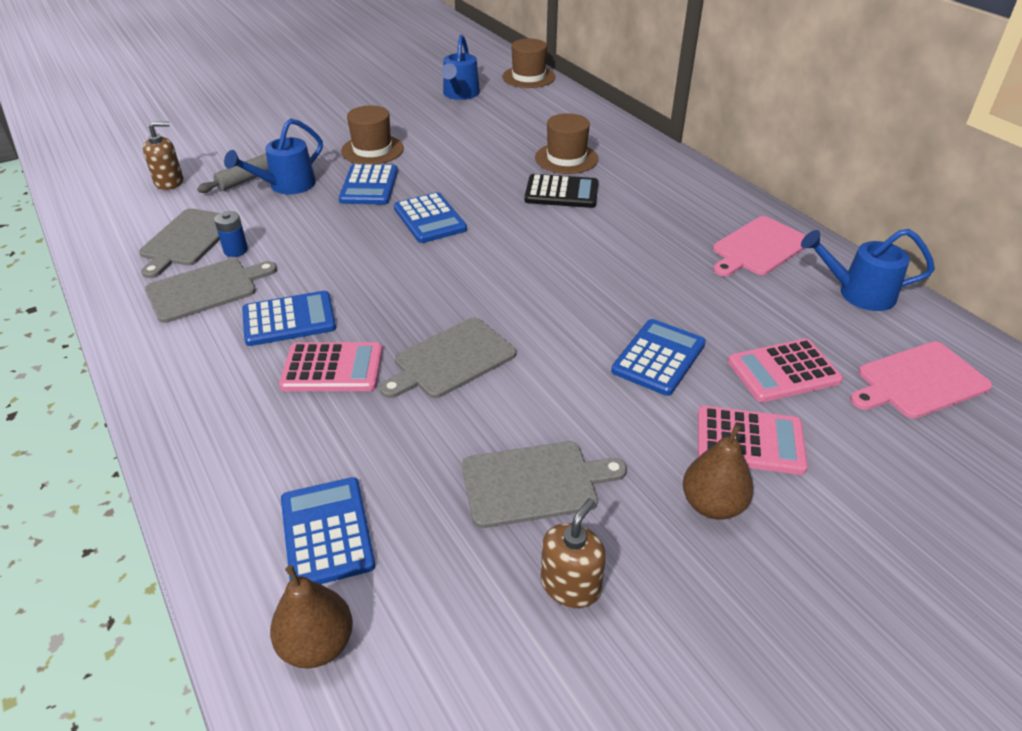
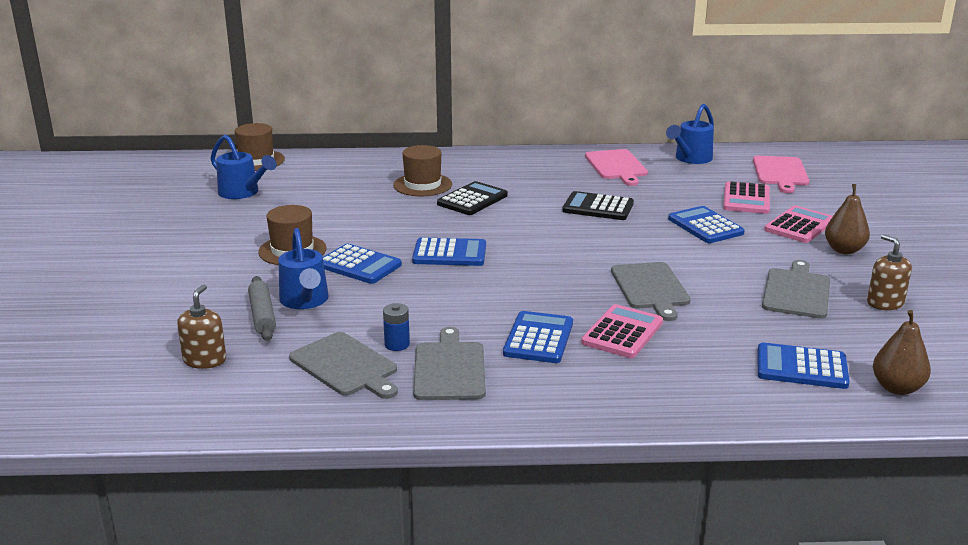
camera: 60 degrees left, 15 degrees down
none -> black calculator [562,191,634,220]

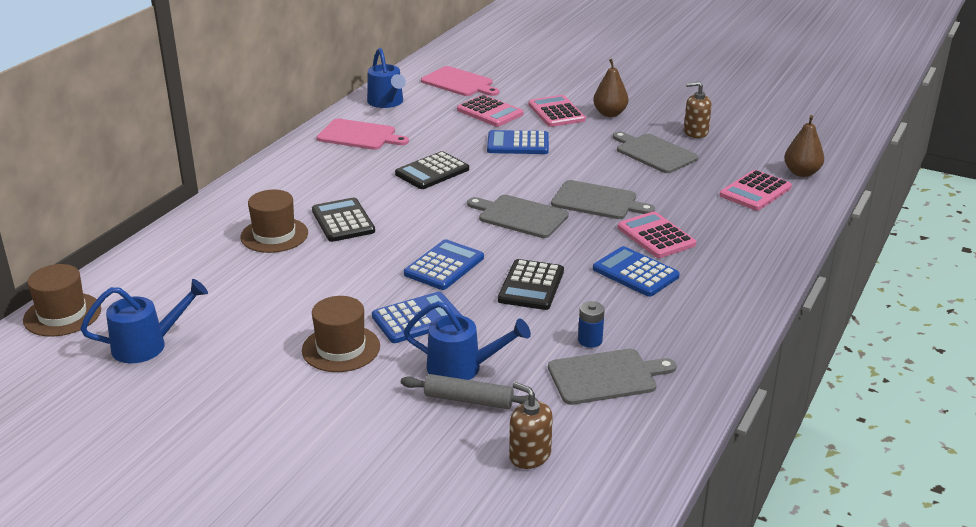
camera: 60 degrees left, 5 degrees up
grey cutting board [413,327,486,400] -> grey cutting board moved to [467,195,569,238]
blue calculator [758,342,850,389] -> pink calculator [720,170,792,211]
none -> black calculator [498,259,564,310]

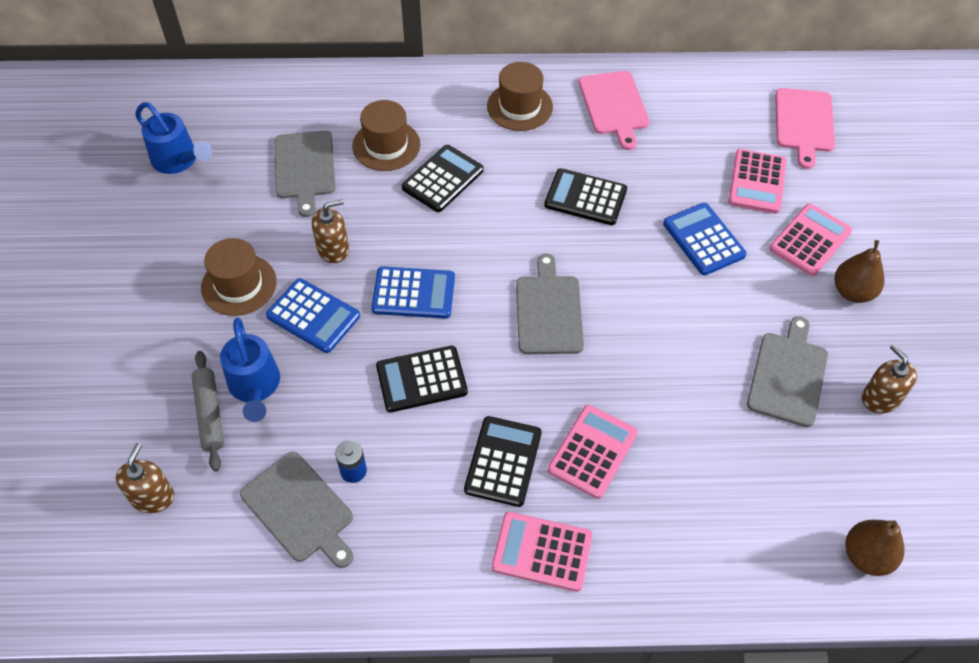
camera: 60 degrees right, 25 degrees up
brown hat [23,264,101,337] -> brown hat moved to [487,62,553,131]
blue watering can [367,48,406,108] -> none
grey cutting board [551,180,655,219] -> grey cutting board moved to [274,131,336,217]
blue calculator [593,246,680,297] -> black calculator [464,416,542,507]
pink calculator [720,170,792,211] -> pink calculator moved to [492,512,593,592]
none -> brown soap dispenser [312,199,349,263]

